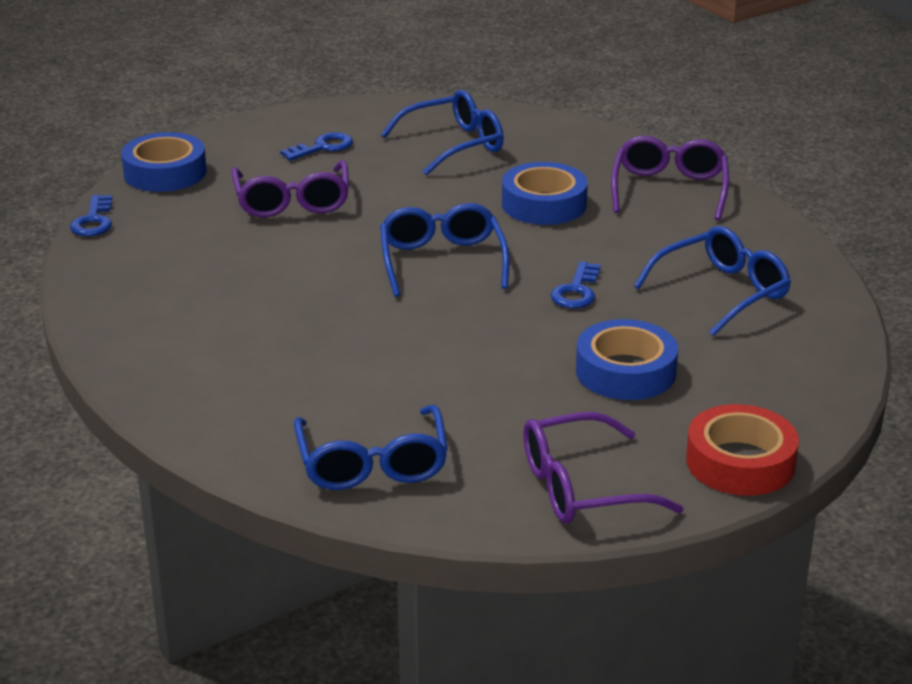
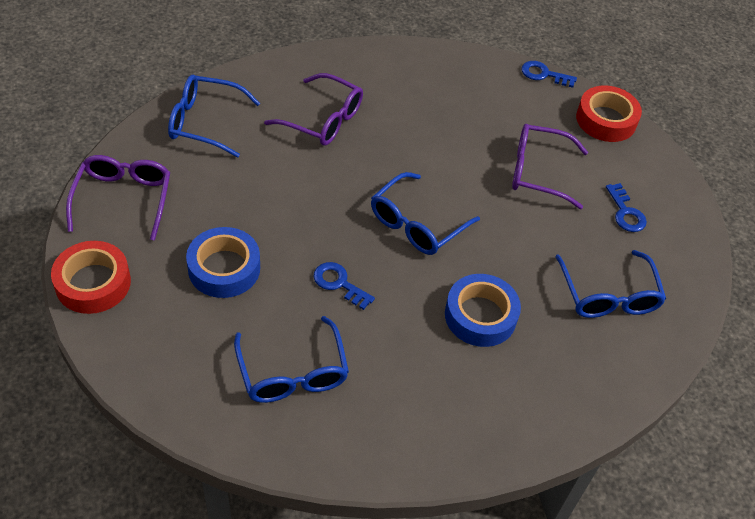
camera: 105 degrees right, 20 degrees up
blue tape [121,132,207,192] -> red tape [576,86,642,142]
blue glasses [380,203,510,297] -> blue glasses turned 120 degrees clockwise [371,172,480,255]
purple glasses [611,136,729,220] -> purple glasses moved to [264,73,363,145]

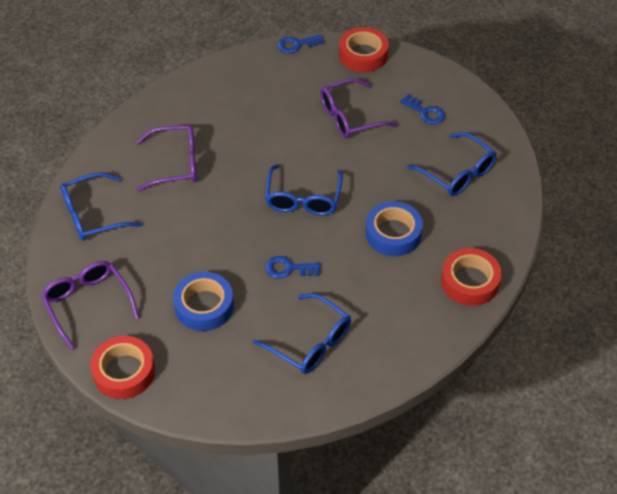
camera: 30 degrees left, 0 degrees up
none -> red tape [441,248,502,306]

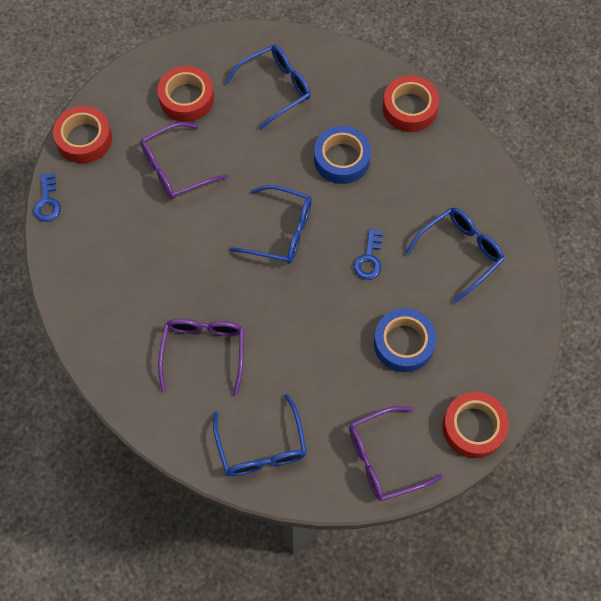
camera: 80 degrees left, 15 degrees up
purple glasses [320,78,398,138] -> purple glasses turned 75 degrees clockwise [140,122,228,199]
blue key [400,94,445,124] -> red tape [157,66,214,122]

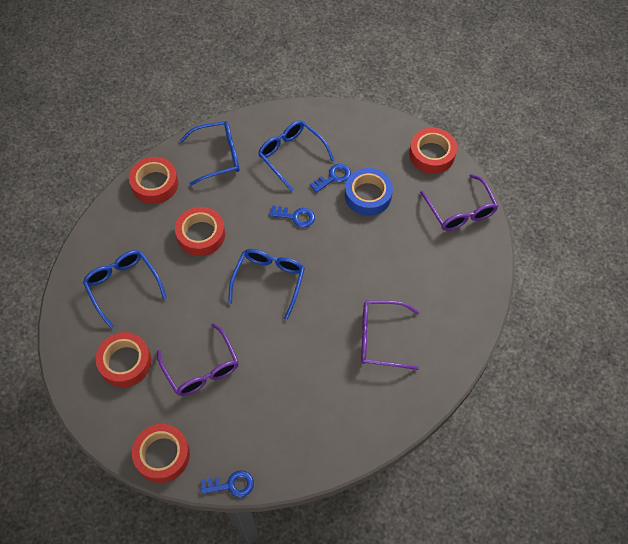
camera: 90 degrees left, 5 degrees down
blue glasses [213,394,307,476] -> blue glasses moved to [180,121,239,186]
blue tape [314,126,371,184] -> red tape [175,207,225,256]
none -> blue key [310,164,351,193]

